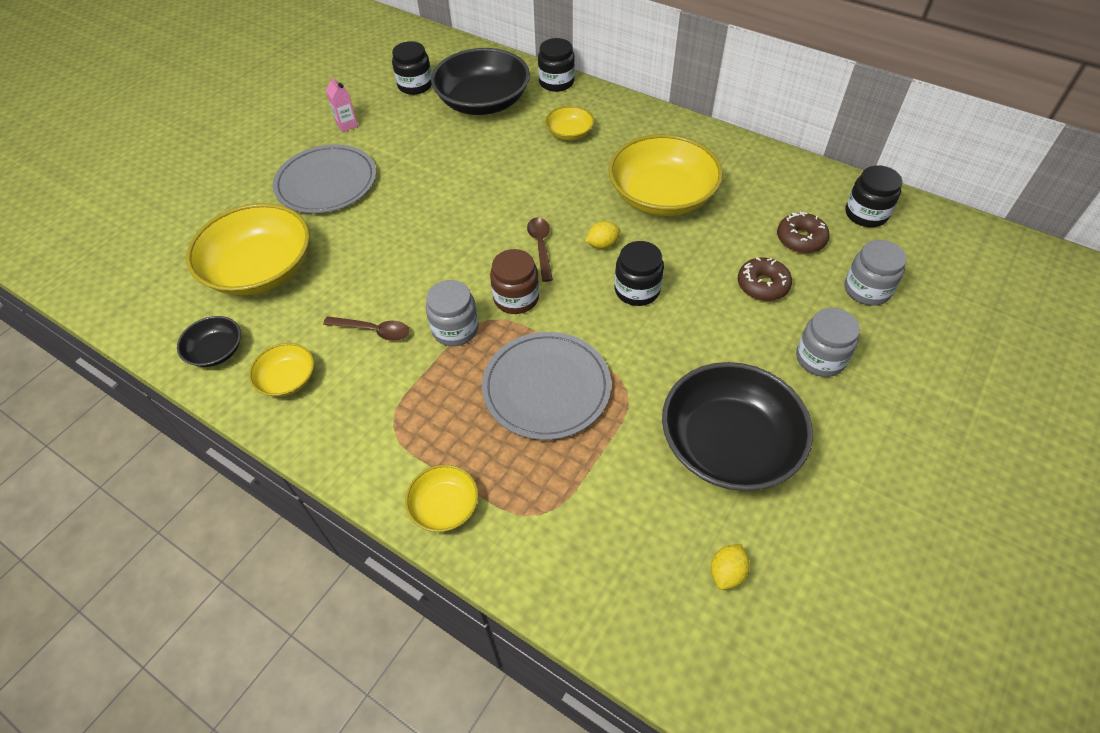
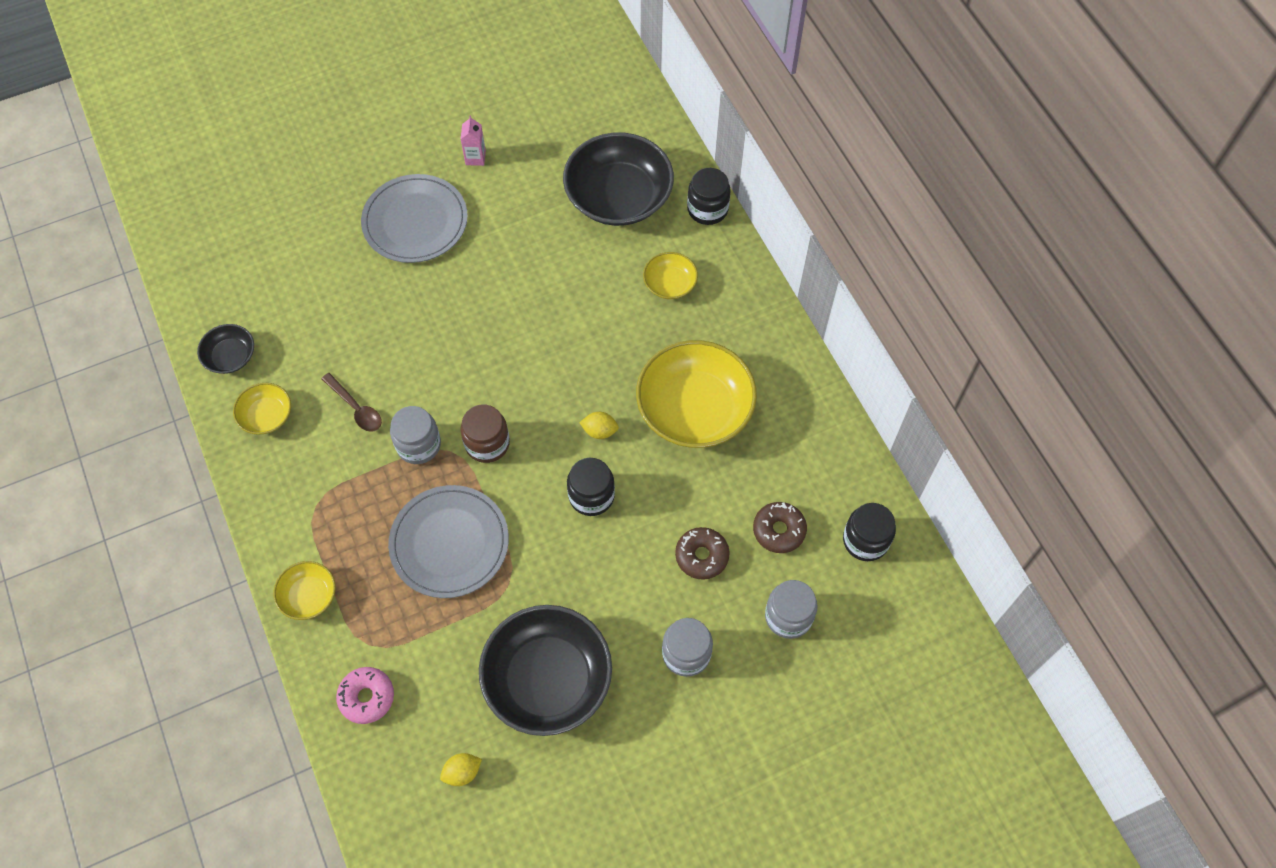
camera: 30 degrees right, 10 degrees up
yellow bowl [186,203,310,295] -> none
black jar [392,41,432,95] -> none
brown spoon [527,217,553,282] -> none
none -> pink donut [336,667,394,724]

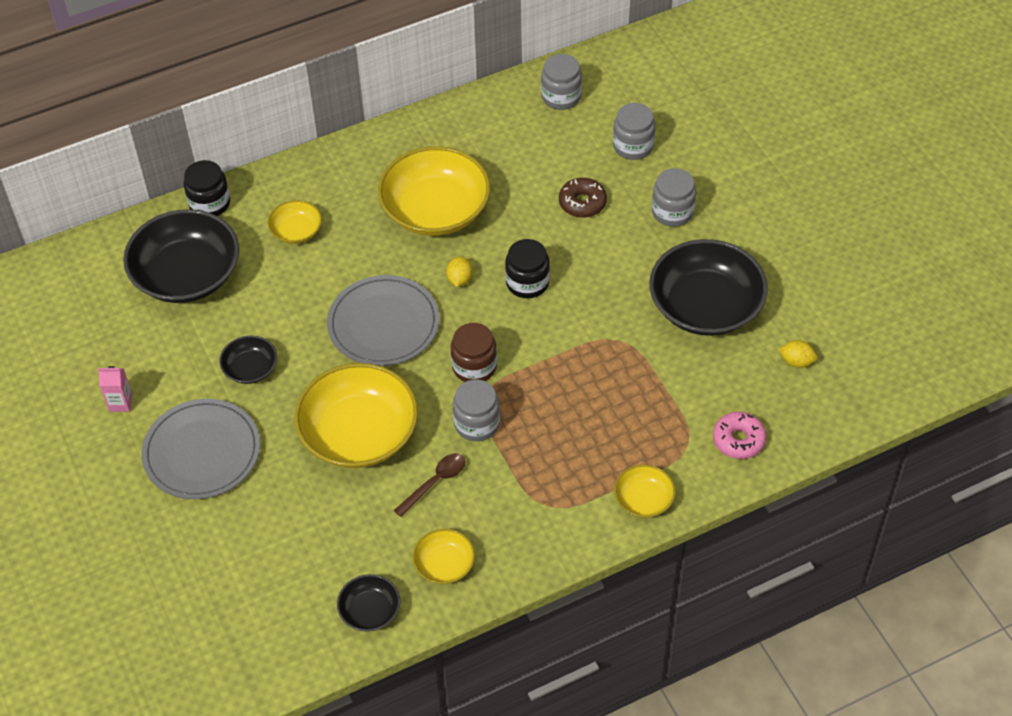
camera: 90 degrees left, 10 degrees down
grey plate [388,485,509,598] -> grey plate moved to [327,275,440,366]
yellow lemon [440,753,482,786] -> yellow lemon turned 45 degrees counterclockwise [778,340,817,368]
brown donut [753,502,807,553] -> none
black jar [843,503,896,561] -> grey jar [541,54,582,110]
none -> black bowl [219,336,277,384]
none -> yellow bowl [294,363,418,468]

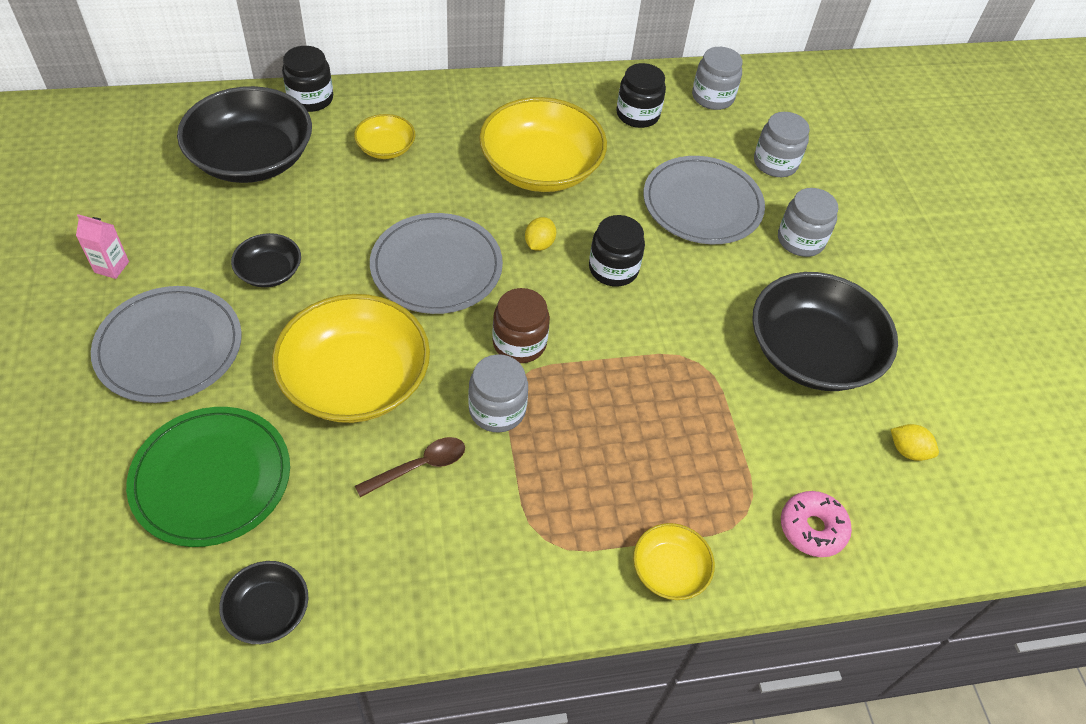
camera: 10 degrees right, 0 degrees up
yellow bowl [413,529,475,584] -> none
brown donut [559,178,607,218] -> grey plate [644,156,765,244]
none -> green plate [126,407,290,547]
none -> black jar [616,63,666,128]

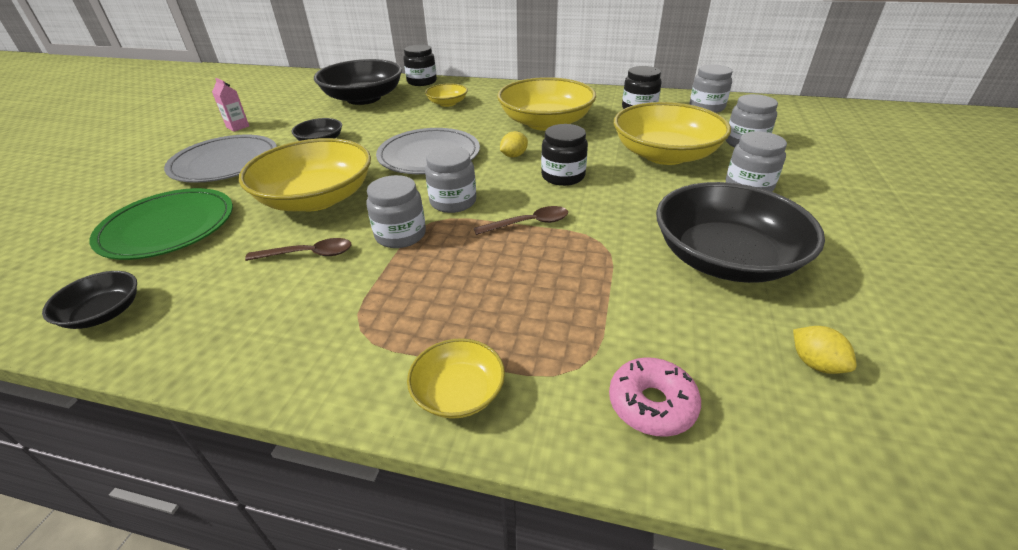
camera: 30 degrees right, 15 degrees down
brown jar [492,288,550,363] -> grey jar [425,146,476,213]
grey plate [644,156,765,244] -> yellow bowl [614,102,731,165]
none -> brown spoon [474,206,568,235]

